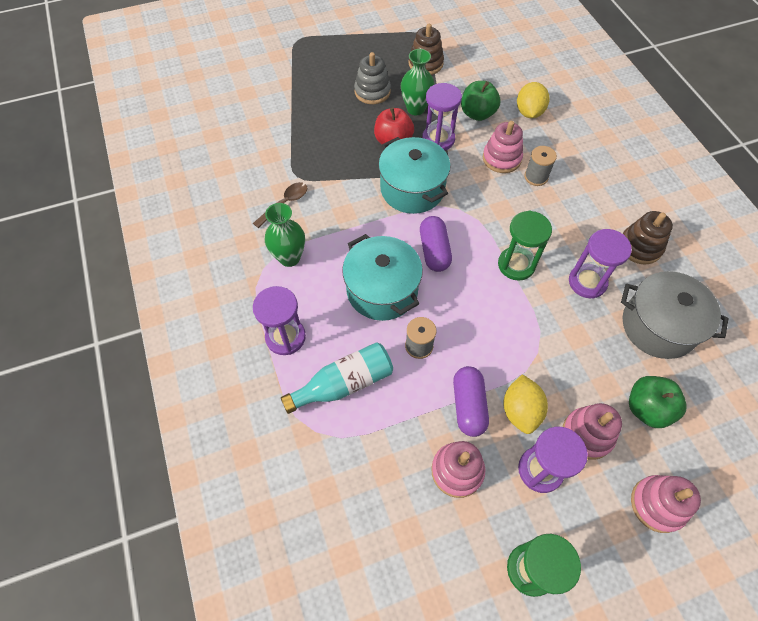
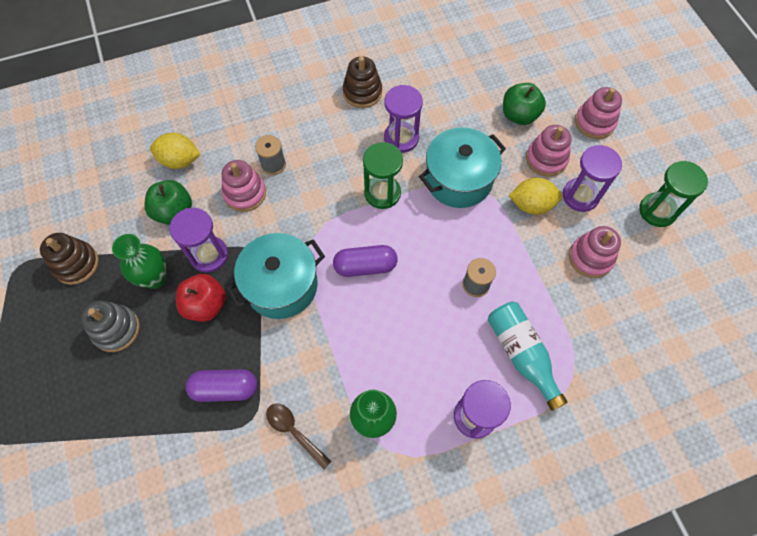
camera: 90 degrees left, 5 degrees up
turquoise pot [342,234,423,321] -> turquoise pot moved to [419,127,506,208]
purple capsule [453,366,489,437] -> purple capsule moved to [185,369,257,402]
grey pot [621,271,729,359] -> none

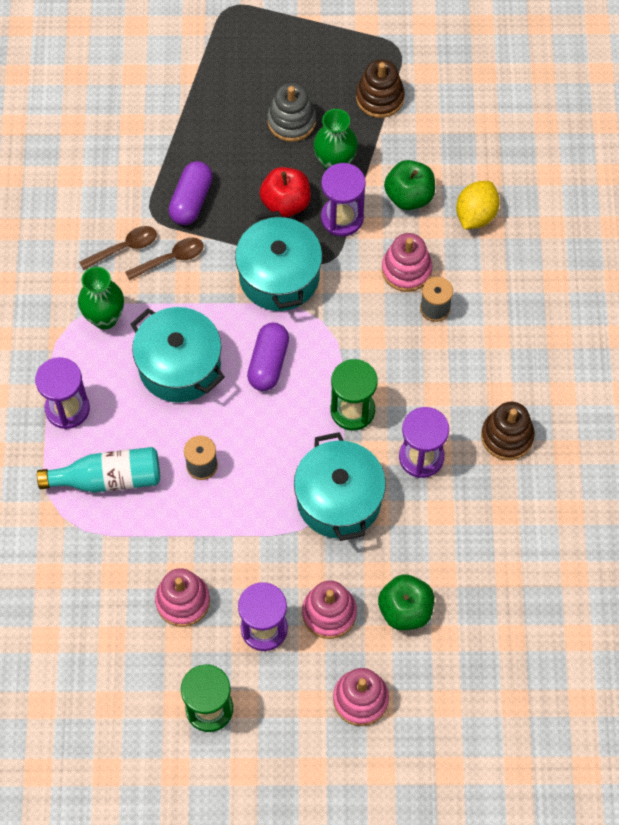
camera: 110 degrees right, 0 degrees up
yellow lemon [509,178,562,215] -> none
none -> brown spoon [125,238,204,280]
none -> turquoise pot [131,307,225,403]

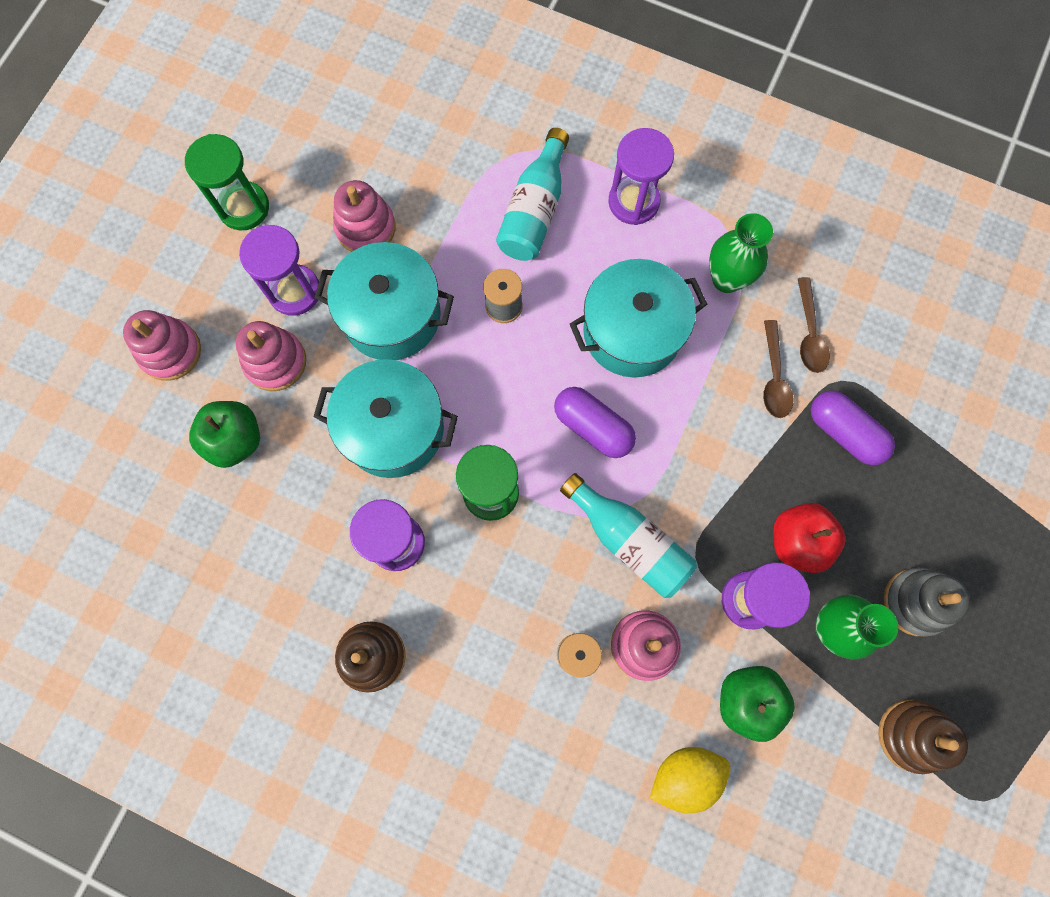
camera: 115 degrees right, 10 degrees up
turquoise pot [235,211,322,311] -> turquoise pot moved to [314,242,454,360]
yellow lemon [456,181,500,229] -> yellow lemon turned 75 degrees counterclockwise [650,747,730,814]
none -> turquoise bottle [560,473,697,598]

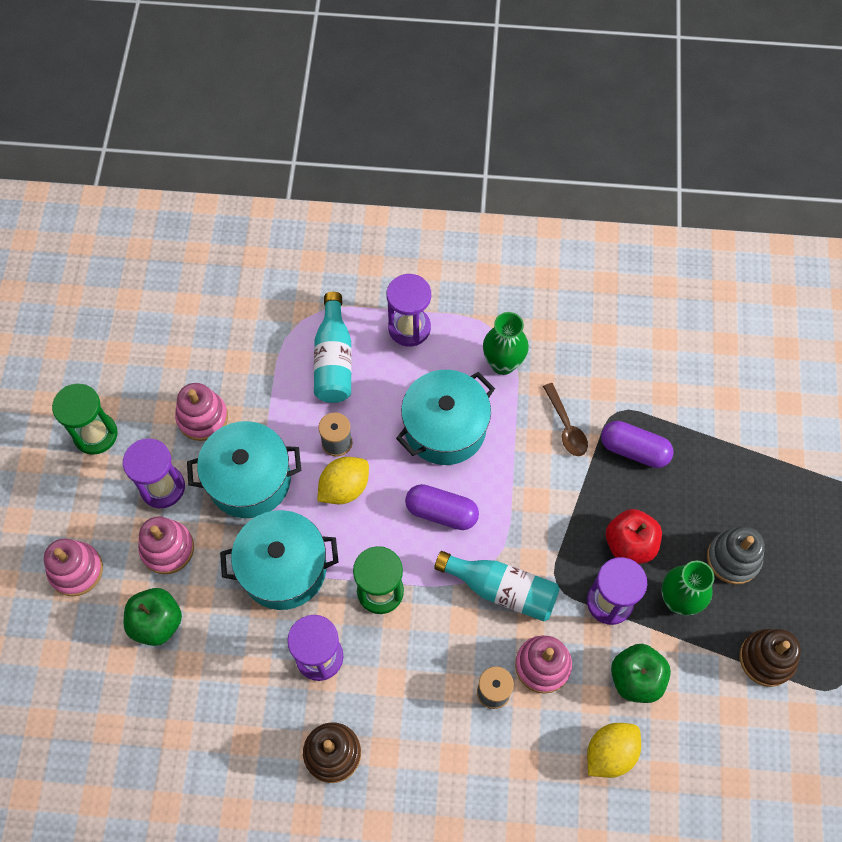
camera: 20 degrees left, 10 degrees down
brown spoon [798,277,830,373] -> none
none -> yellow lemon [318,457,369,504]

